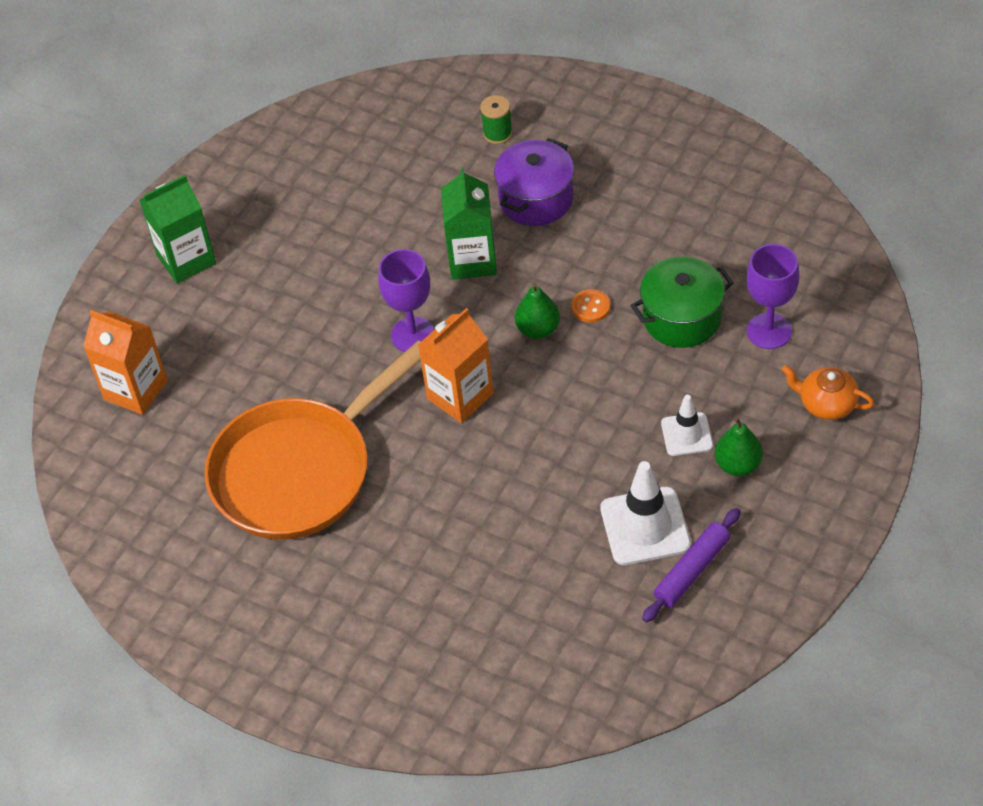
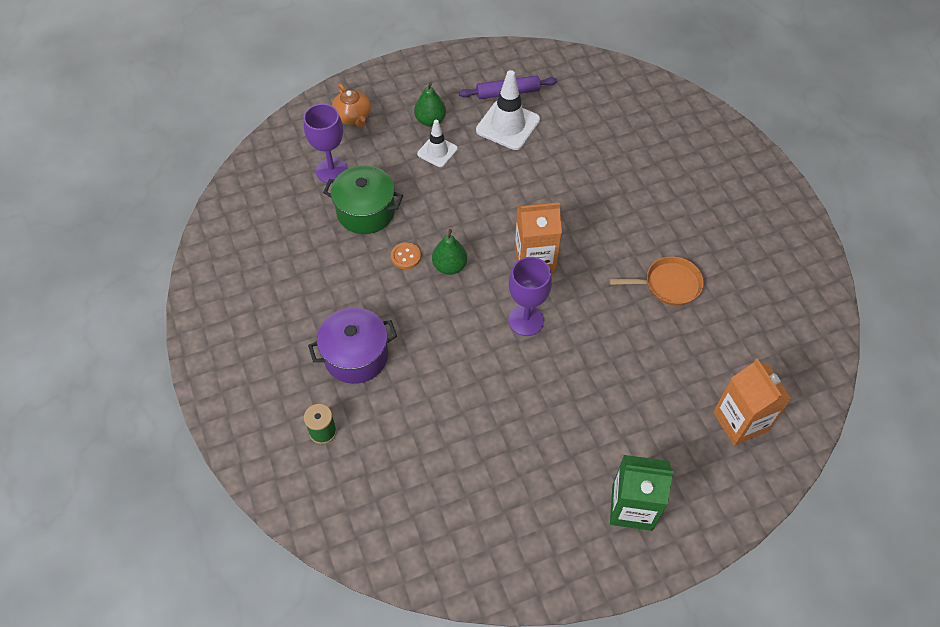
camera: 145 degrees left, 5 degrees up
orange pan [204,340,421,540] -> orange pan [609,256,704,306], size x0.46
green carton [441,168,497,280] -> none

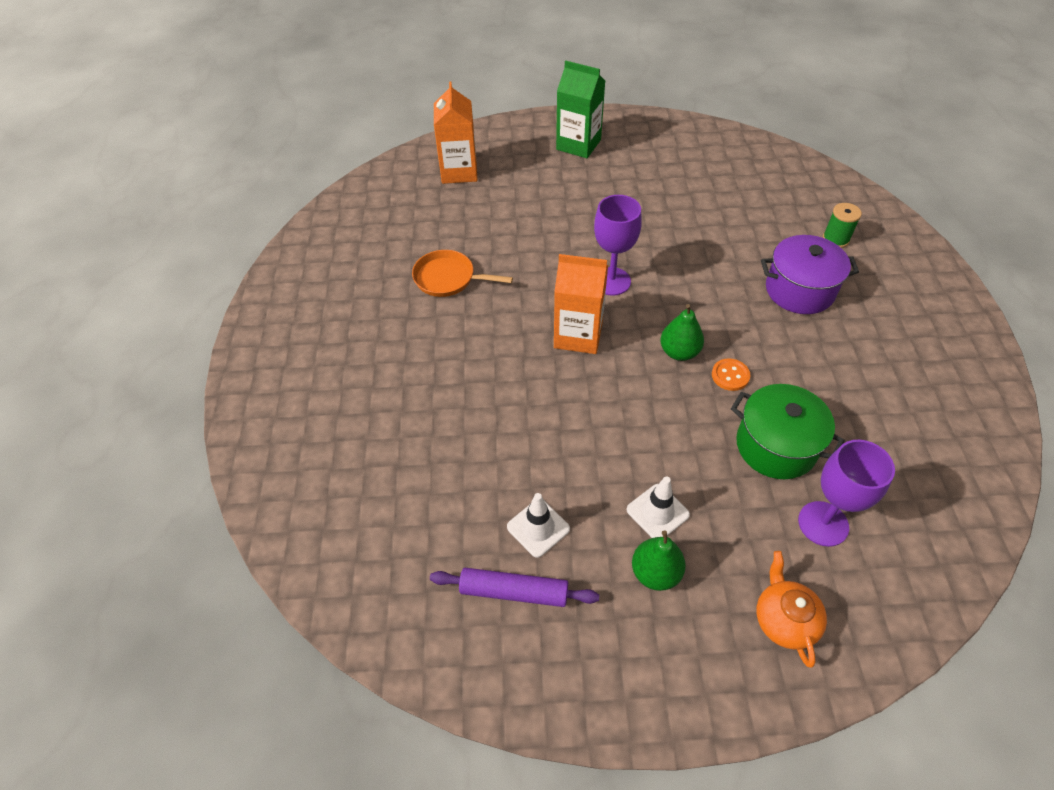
camera: 160 degrees left, 5 degrees down
white traffic cone [476,70,540,150] -> white traffic cone [507,493,570,558], size x0.61

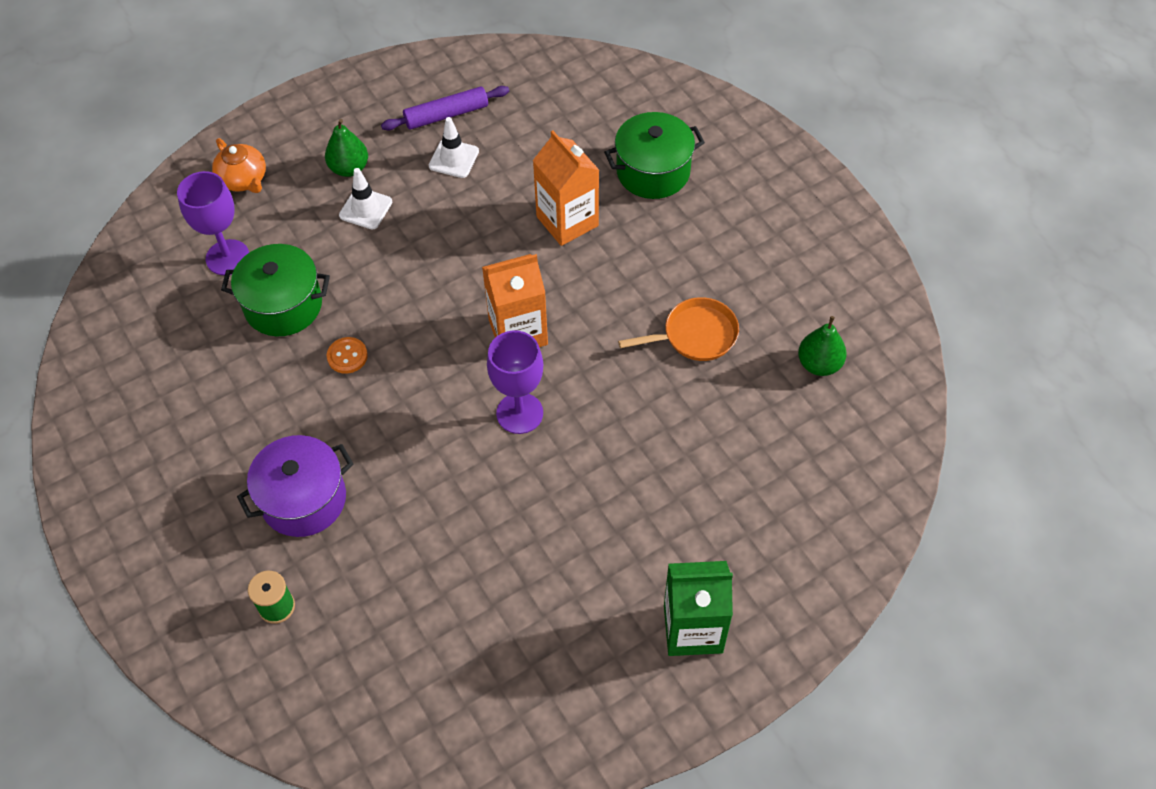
camera: 150 degrees right, 5 degrees up
orange carton [434,81,478,184] -> orange carton moved to [533,130,599,246]
green pear [660,304,704,361] -> green pear moved to [798,316,847,376]
none -> green pot [604,112,705,199]

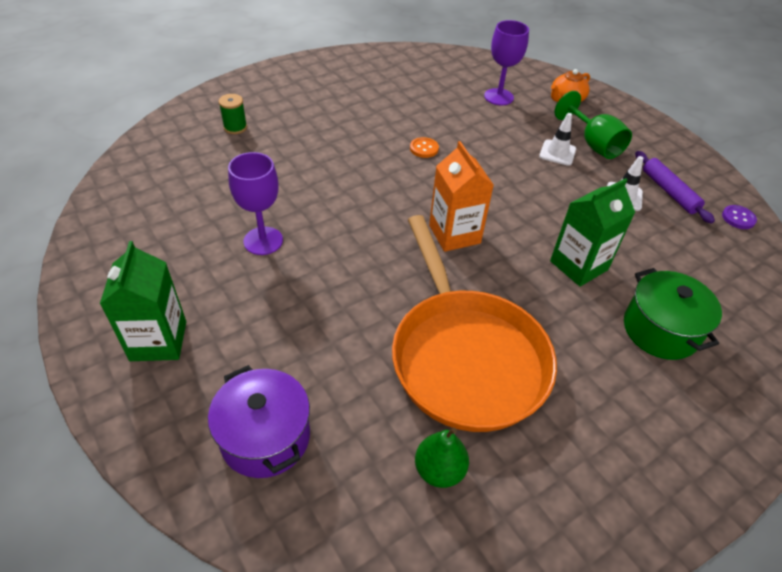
camera: 85 degrees right, 10 degrees down
green pot [221,244,330,336] -> none
purple pot [237,435,353,537] -> purple pot moved to [208,365,310,478]
green pear [325,119,368,177] -> green goblet [555,91,632,159]
purple goblet [487,330,543,434] -> purple goblet moved to [228,152,283,255]
orange carton [533,130,599,246] -> green carton [550,178,635,287]
orange pan [618,297,739,361] -> orange pan [392,215,557,432], size x2.18
none -> purple button [722,205,757,229]

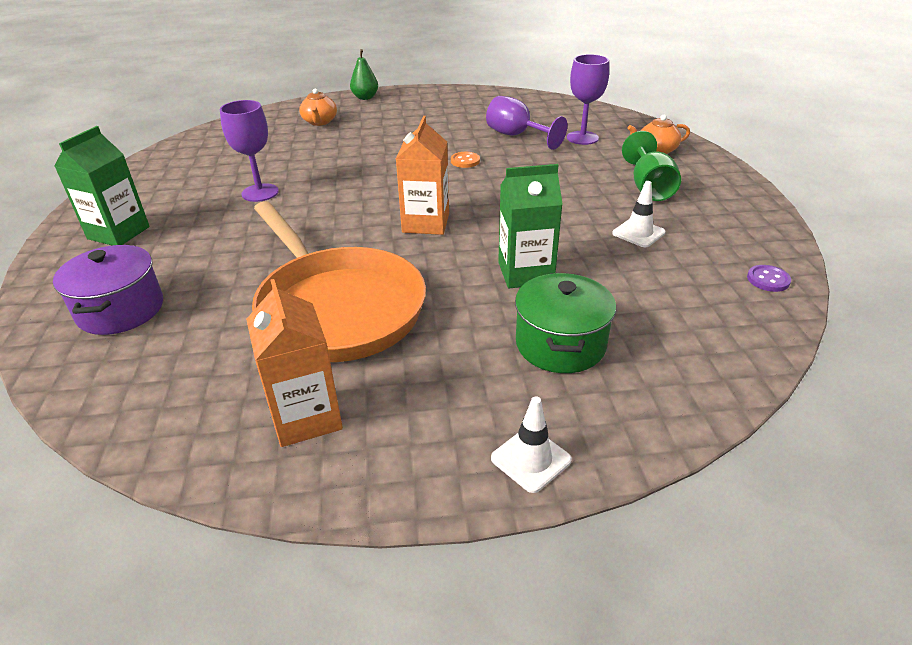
camera: 30 degrees right, 10 degrees down
green spool [219,94,247,134] -> orange teapot [299,89,337,126]
orange pan [392,215,557,432] -> orange pan turned 45 degrees counterclockwise [252,201,426,362]
green pear [415,428,469,488] -> green pear moved to [350,49,378,100]
white traffic cone [539,113,576,166] -> white traffic cone moved to [491,397,572,493]
purple rolling pin [635,151,715,224] -> none
none -> orange carton [246,279,343,447]
none -> purple goblet [486,96,567,150]

